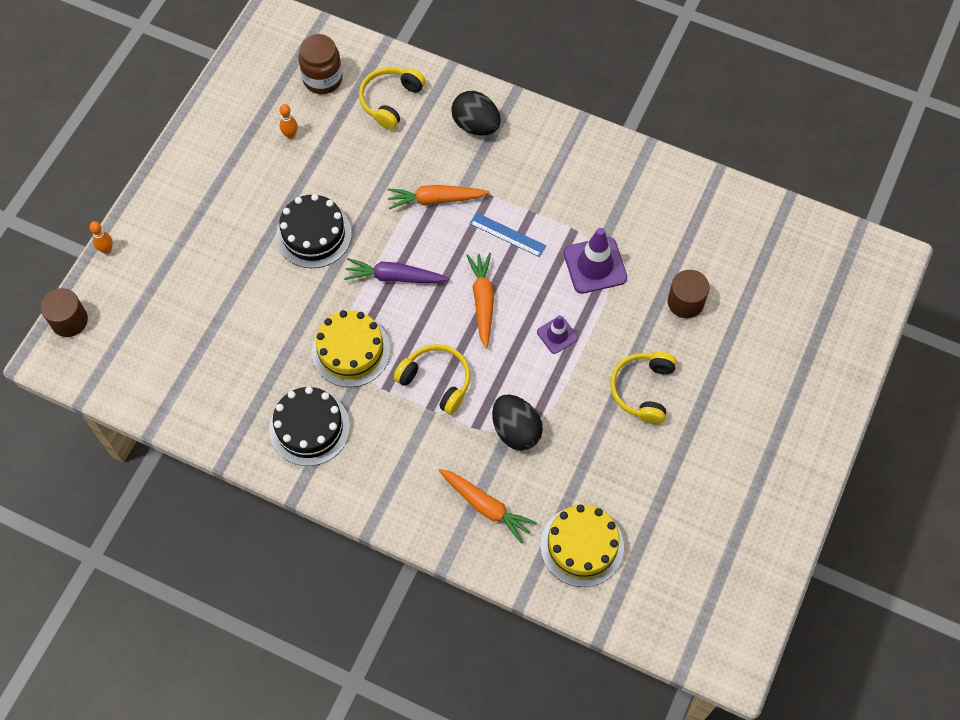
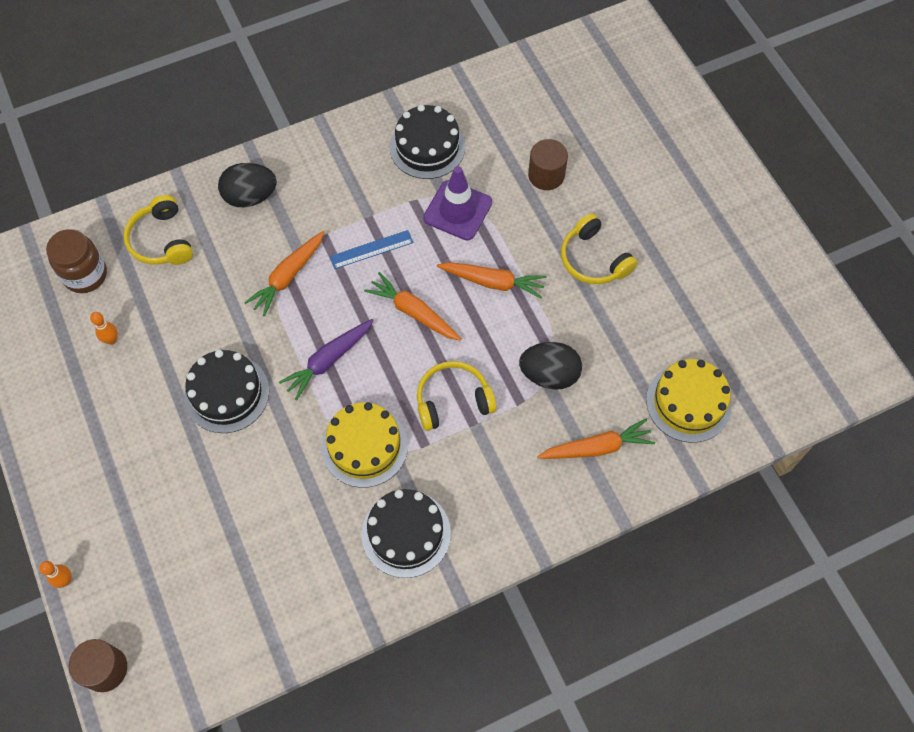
camera: 50 degrees left, 0 degrees up
purple traffic cone [537,315,578,354] -> orange carrot [437,262,547,298]
none -> black cake [390,104,465,179]

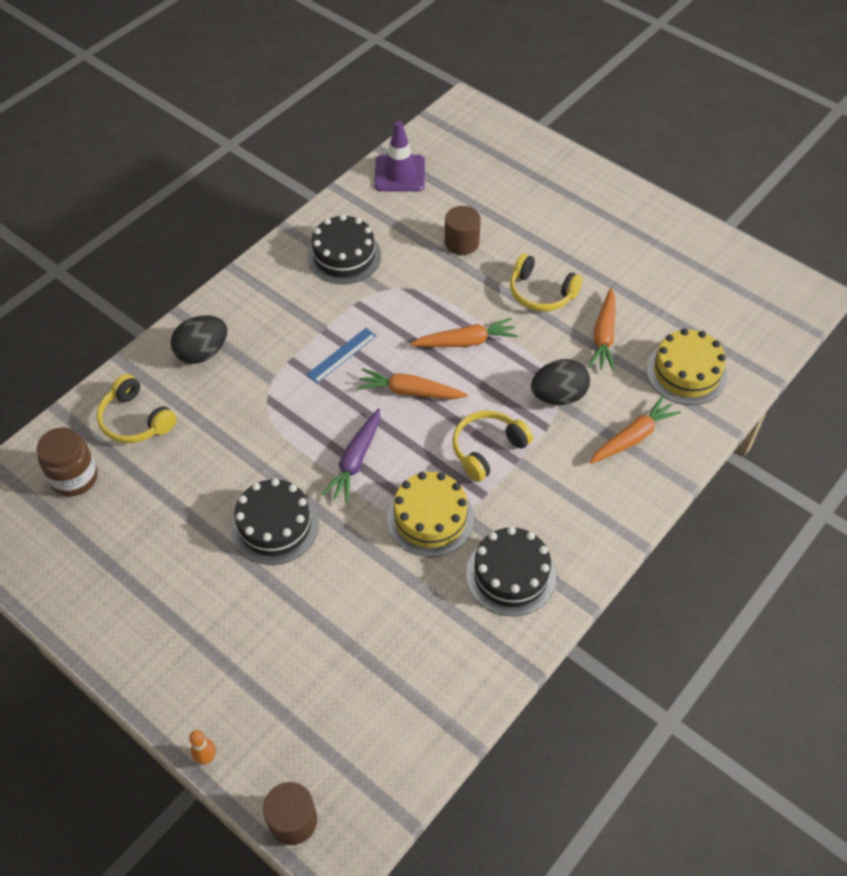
camera: 25 degrees left, 10 degrees down
orange bowling pin [90,312,118,345] -> none
orange carrot [244,231,324,316] -> orange carrot moved to [588,288,616,371]
purple traffic cone [423,166,492,240] -> purple traffic cone moved to [374,121,425,192]

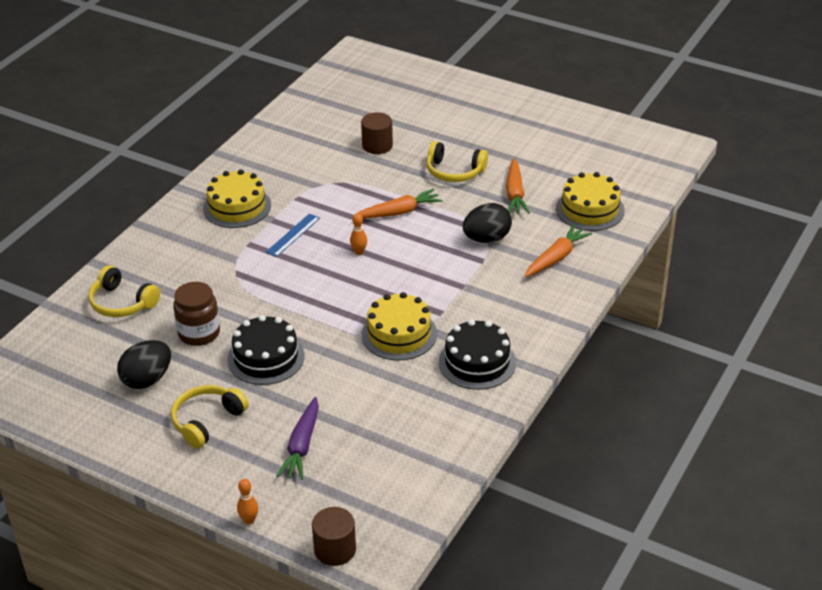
camera: 10 degrees left, 15 degrees down
brown jar [37,427,98,497] -> brown jar moved to [173,282,220,346]
black egg [171,315,227,364] -> black egg moved to [117,340,171,389]
black cake [307,214,381,284] -> none
purple carrot [322,408,380,503] -> purple carrot moved to [276,397,319,480]
orange carrot [357,368,468,399] -> orange bowling pin [350,213,367,255]
purple traffic cone [374,121,425,192] -> none
yellow headphones [452,410,533,482] -> yellow headphones moved to [171,385,249,449]
none -> yellow cake [203,169,271,228]

